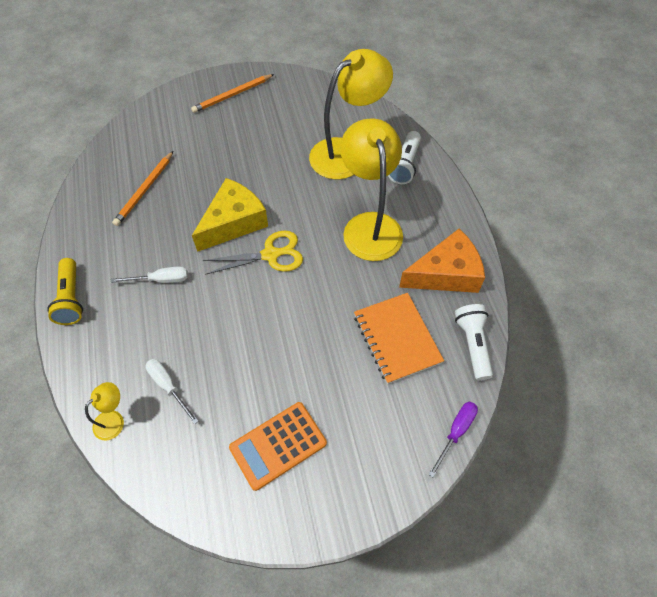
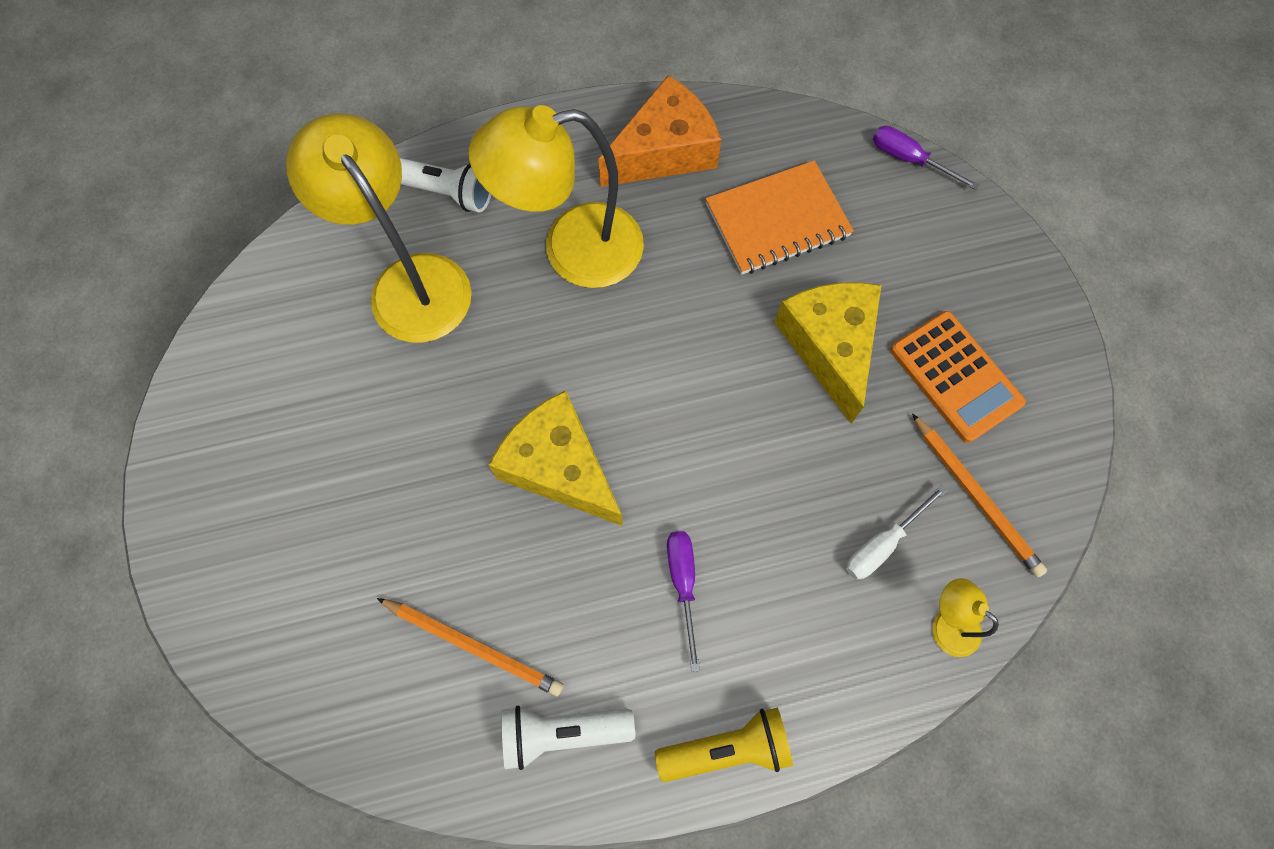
camera: 90 degrees left, 10 degrees up
white screwdriver [111,266,188,283] -> purple screwdriver [667,531,700,672]
orange pencil [191,74,274,113] -> orange pencil moved to [912,413,1047,577]
yellow scissors [202,230,303,275] -> none
orange cheese [399,229,485,293] -> orange cheese turned 75 degrees clockwise [598,75,721,187]
white flashlight [455,304,493,380] -> white flashlight moved to [501,705,635,770]
none -> yellow cheese [774,282,881,424]

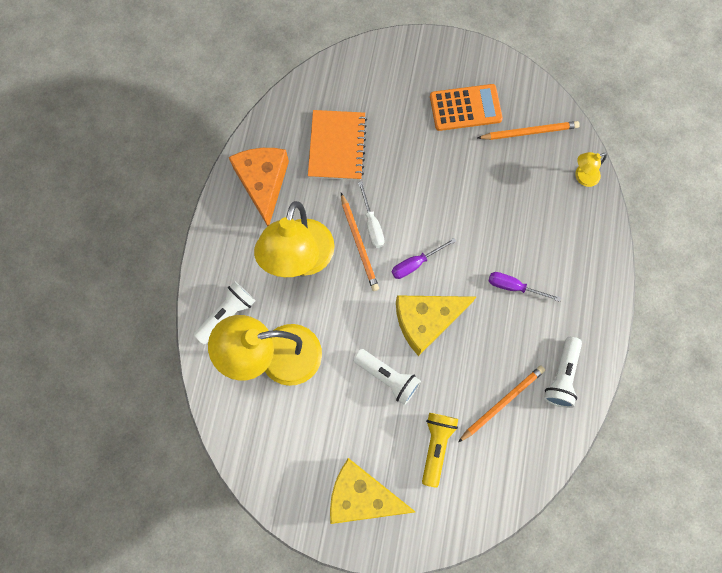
camera: 65 degrees left, 5 degrees up
yellow flashlight [655,708,793,782] -> yellow flashlight moved to [422,413,458,488]
yellow cheese [774,282,881,424] -> yellow cheese moved to [330,458,415,524]
white screwdriver [846,485,947,580] -> white screwdriver moved to [358,181,384,248]
purple screwdriver [873,126,979,190] -> purple screwdriver moved to [392,238,456,279]
none -> orange pencil [341,193,379,291]
none -> white flashlight [353,349,421,405]

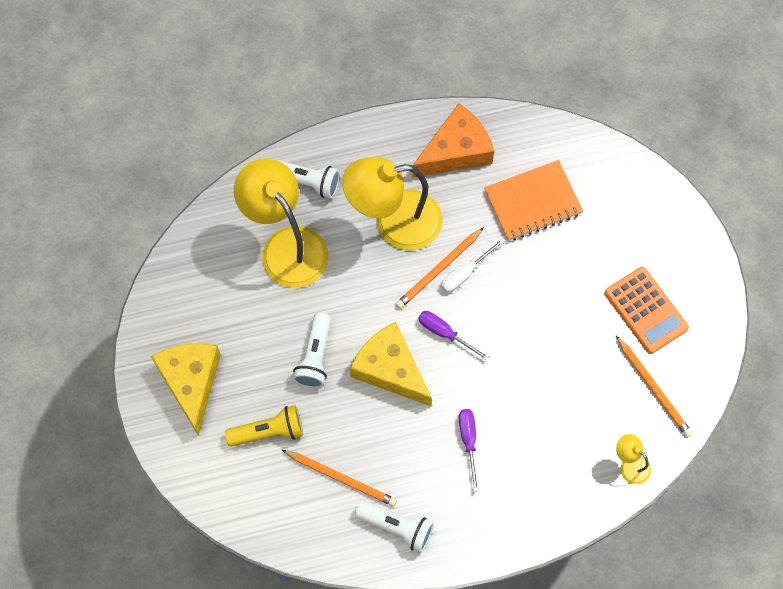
camera: 65 degrees right, 5 degrees down
white flashlight [544,337,582,408] -> white flashlight turned 150 degrees counterclockwise [355,501,434,553]

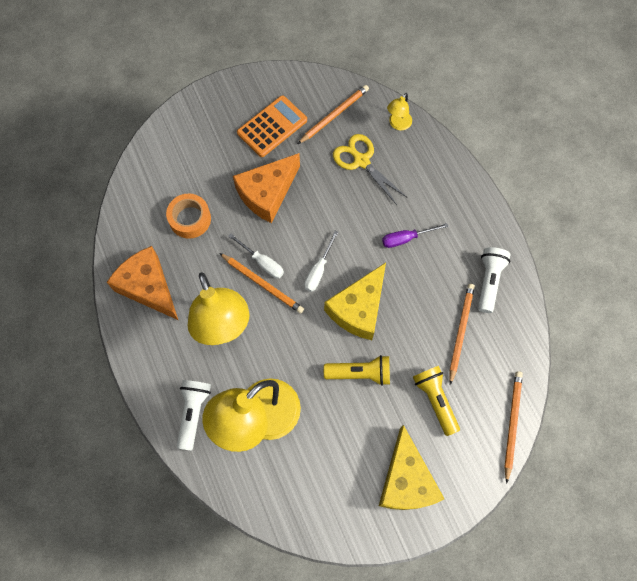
camera: 100 degrees left, 0 degrees up
yellow cheese [151,343,221,436] -> yellow cheese turned 75 degrees counterclockwise [379,425,444,510]
white flashlight [293,312,331,388] -> yellow flashlight [324,355,390,386]
purple screwdriver [418,311,490,361] -> white screwdriver [304,231,338,292]
orange notebook [484,160,583,241] -> orange tape [166,194,211,239]
none -> orange cheese [233,153,300,223]
none -> yellow scissors [333,134,406,205]
none -> orange pencil [504,371,523,484]

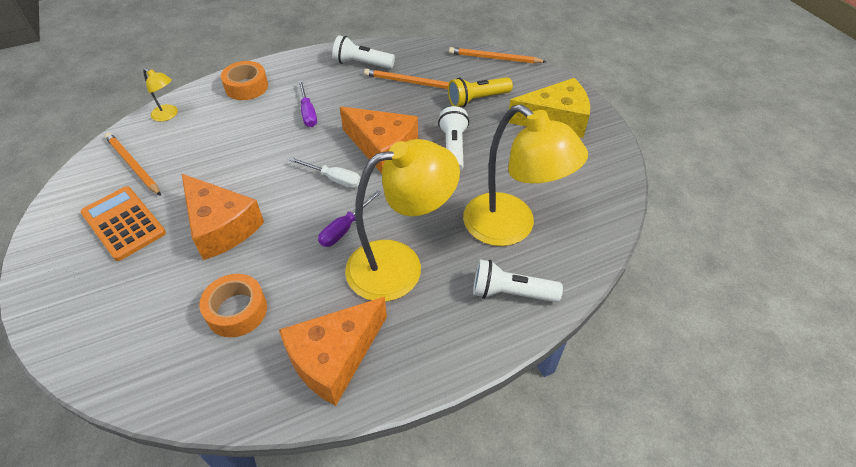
camera: 90 degrees left, 20 degrees down
orange pencil [219,253,304,314] -> purple screwdriver [318,190,381,247]
white screwdriver [228,233,284,278] -> none
yellow cheese [324,263,386,340] -> orange cheese [340,107,418,173]
yellow flashlight [324,355,390,386] -> white flashlight [438,106,469,171]
yellow scissors [333,134,406,205] -> none
none -> orange tape [221,61,268,100]

